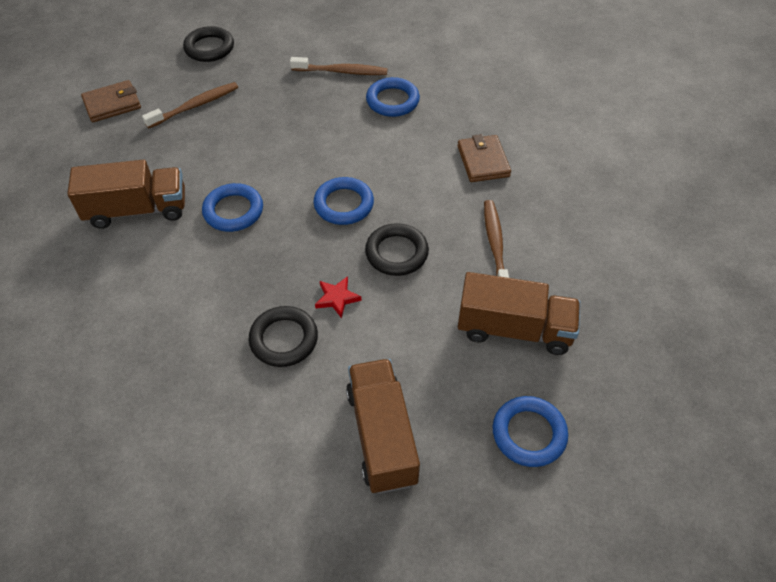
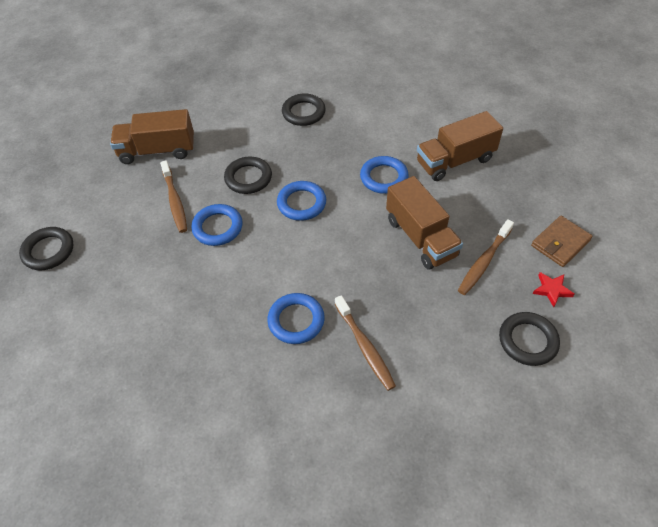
camera: 165 degrees right, 0 degrees up
brown toothbrush [290,57,387,75] -> brown toothbrush turned 105 degrees counterclockwise [335,295,396,391]
red star [315,276,362,318] -> red star moved to [533,272,574,307]
brown truck [346,359,420,494] -> brown truck moved to [386,176,463,270]
brown wallet [457,134,511,182] -> none
blue ring [492,396,568,467] -> blue ring moved to [191,204,242,246]
none -> black ring [19,227,73,270]

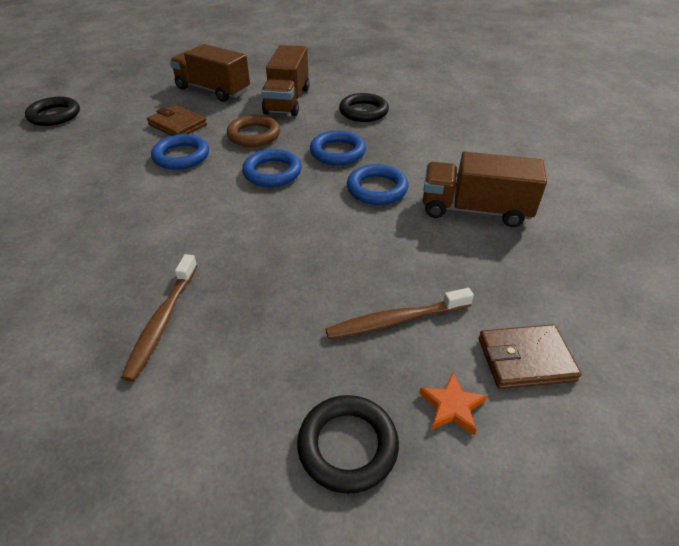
camera: 35 degrees right, 10 degrees down
brown toothbrush [160,160,187,233] -> brown wallet [147,105,207,136]
black ring [224,157,272,194] -> brown ring [227,115,280,147]
blue ring [267,293,325,344] -> blue ring moved to [310,130,366,165]
brown truck [386,176,463,270] -> brown truck moved to [261,45,310,116]
red star [533,272,574,307] -> orange star [419,372,487,435]

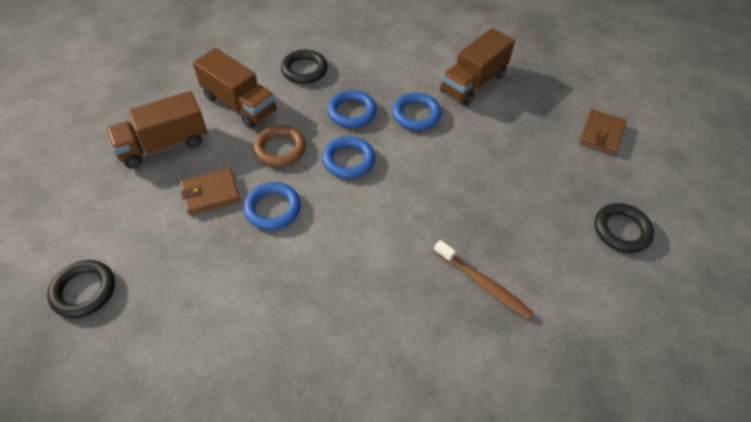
camera: 60 degrees left, 10 degrees up
brown toothbrush [325,288,474,339] -> none
orange star [419,372,487,435] -> none

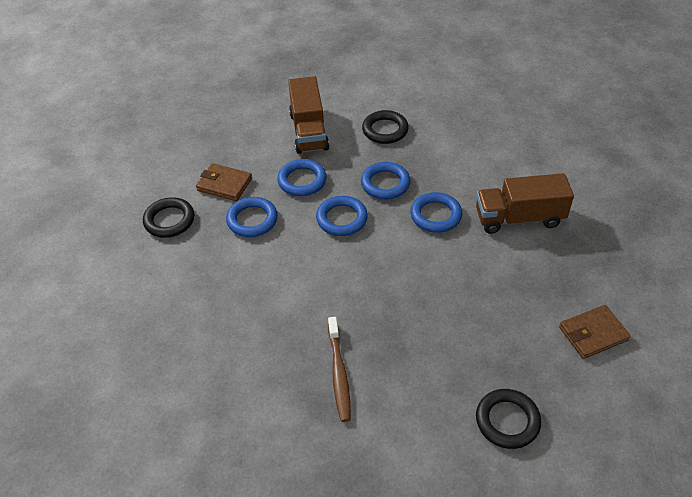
camera: 45 degrees right, 5 degrees down
black ring [47,260,115,318] -> black ring moved to [143,197,194,238]
brown truck [106,91,207,169] -> none
brown ring [253,125,306,167] -> blue ring [277,159,327,196]

